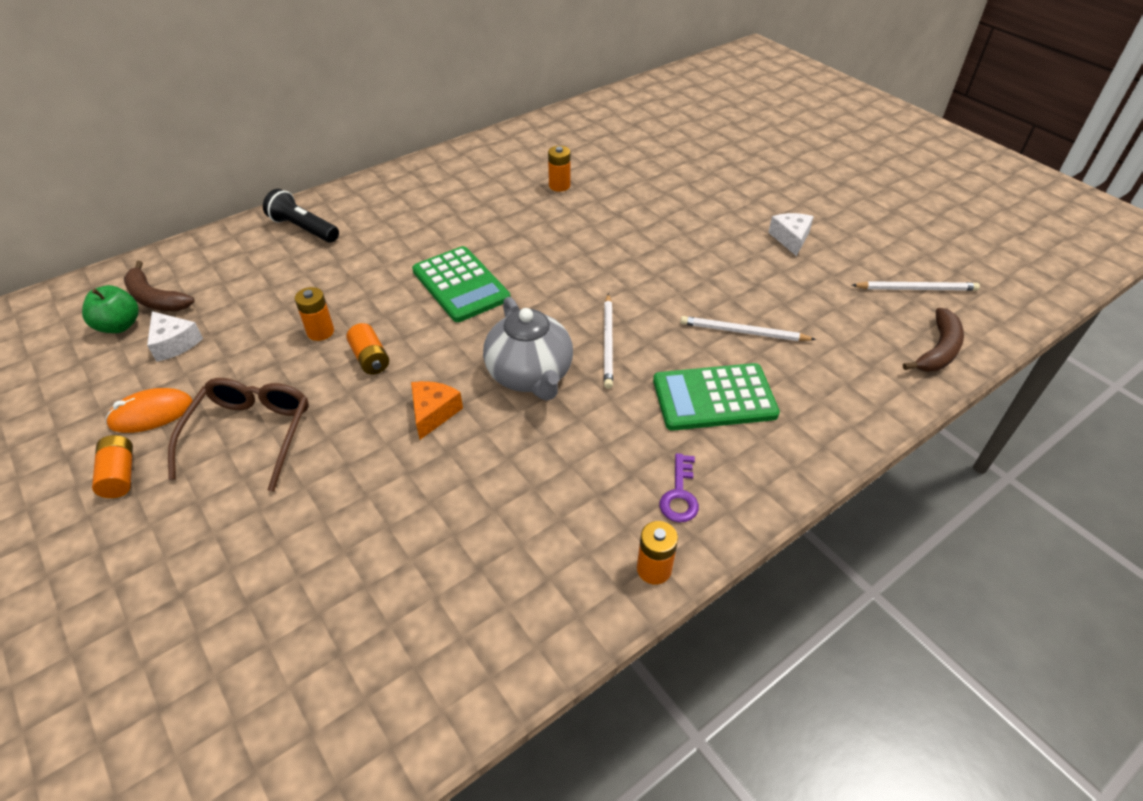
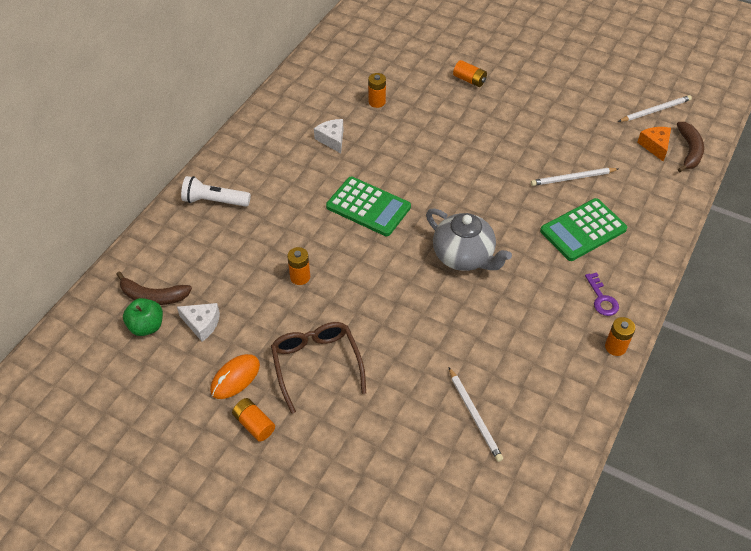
camera: 25 degrees left, 5 degrees up
black flashlight [263,189,339,243] -> white flashlight [181,176,251,207]
orange battery [346,323,389,374] -> orange battery moved to [453,60,487,87]
orange cheese [411,381,463,440] -> orange cheese moved to [637,127,671,161]
white pencil [604,294,613,389] -> white pencil moved to [448,367,503,462]
white cheese [768,213,814,256] -> white cheese moved to [314,119,343,153]

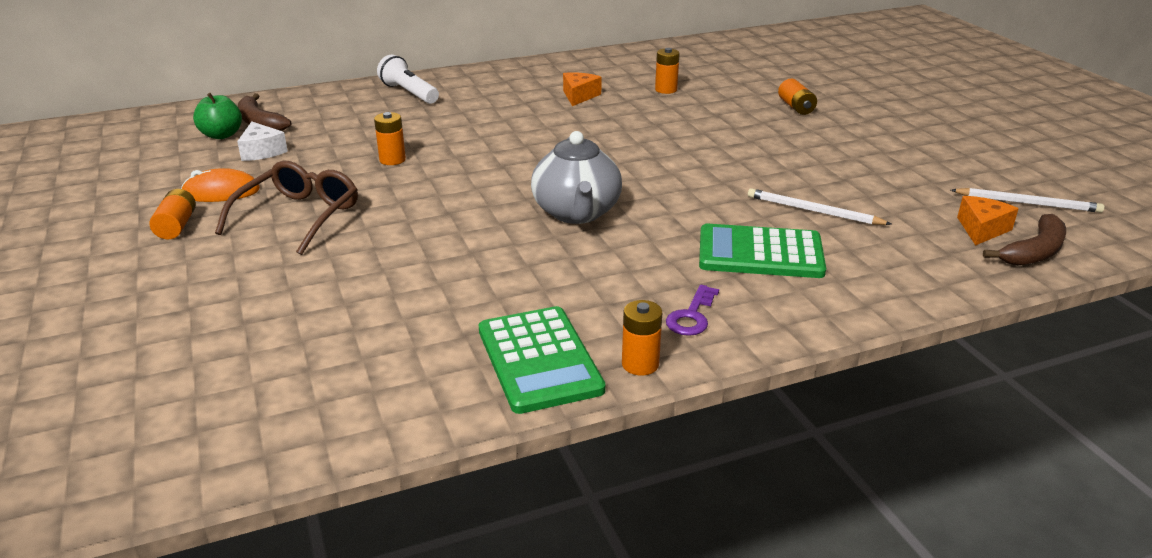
camera: 40 degrees right, 20 degrees down
white cheese [314,119,343,153] -> orange cheese [563,72,602,106]
green calculator [326,177,411,236] -> green calculator moved to [479,306,606,414]
white pencil [448,367,503,462] -> none

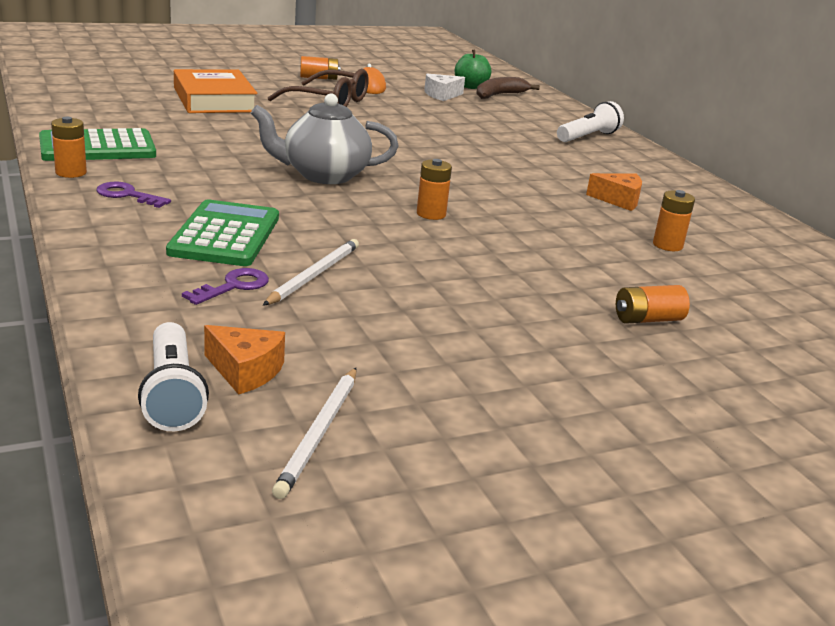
camera: 85 degrees right, 5 degrees down
orange battery [374,112,406,165] -> orange battery moved to [417,159,452,220]
brown banana [983,214,1066,266] -> white flashlight [138,322,209,431]
none -> orange book [174,69,257,113]
none -> purple key [182,268,269,305]

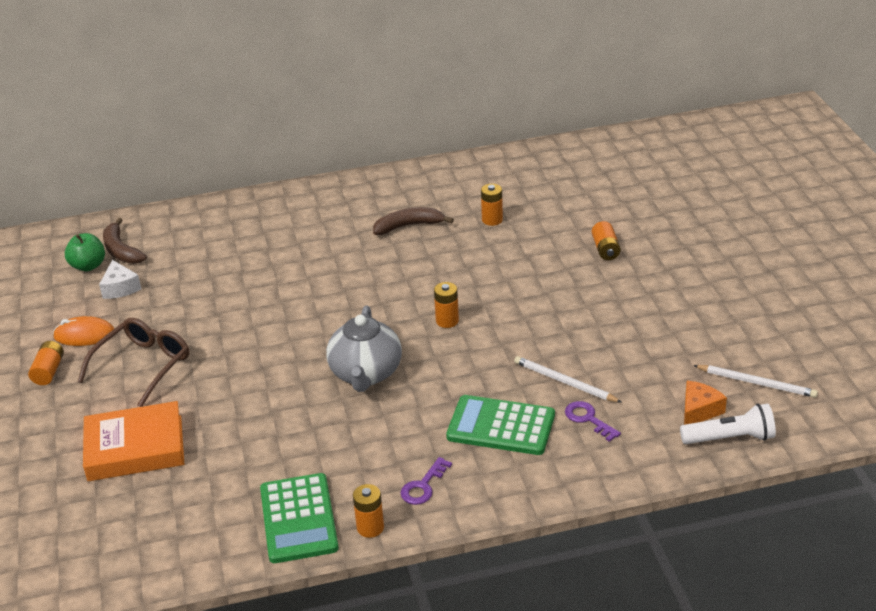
camera: 75 degrees left, 10 degrees up
white flashlight [557,101,624,142] -> none
orange cheese [586,173,642,211] -> brown banana [373,207,454,235]

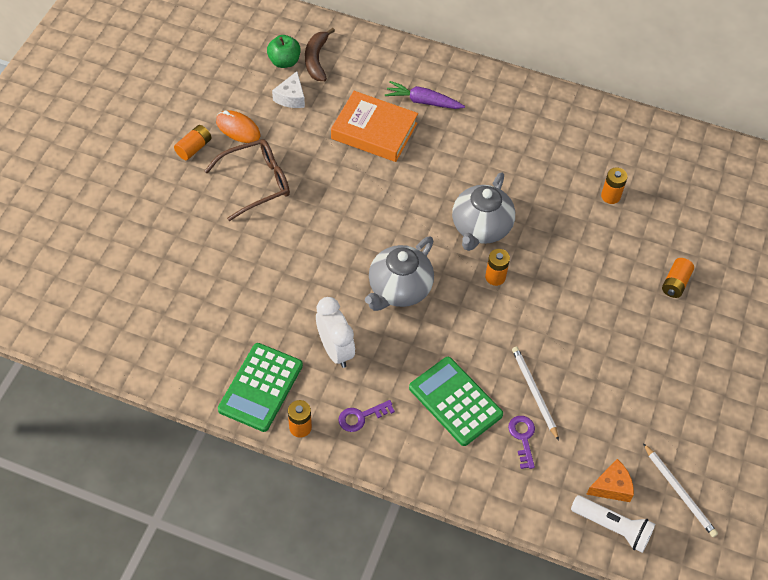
camera: 30 degrees right, 20 degrees up
orange book [83,401,184,481] -> orange book moved to [331,91,418,162]
brown banana [373,207,454,235] -> none
none -> white clock [316,297,355,368]
none -> purple carrot [385,81,465,109]
none -> grey teapot [452,172,515,251]

